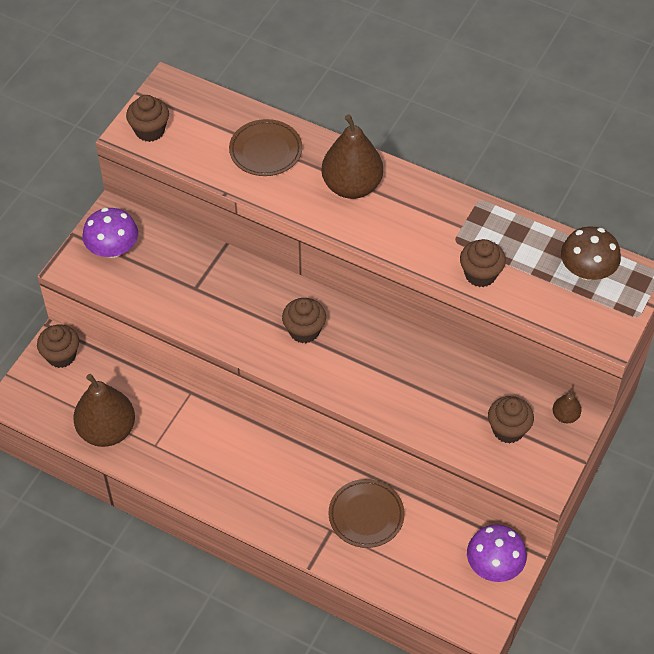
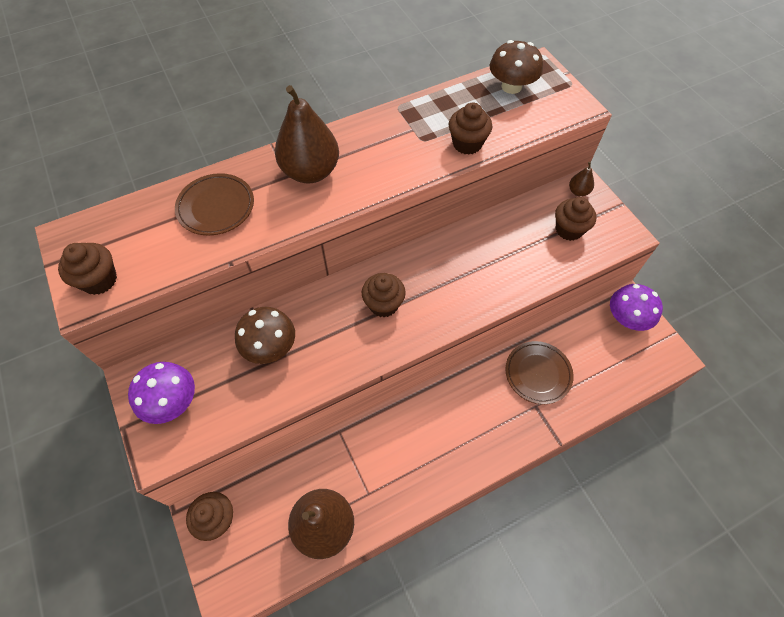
camera: 55 degrees left, 5 degrees up
none -> brown mushroom [235,307,295,364]

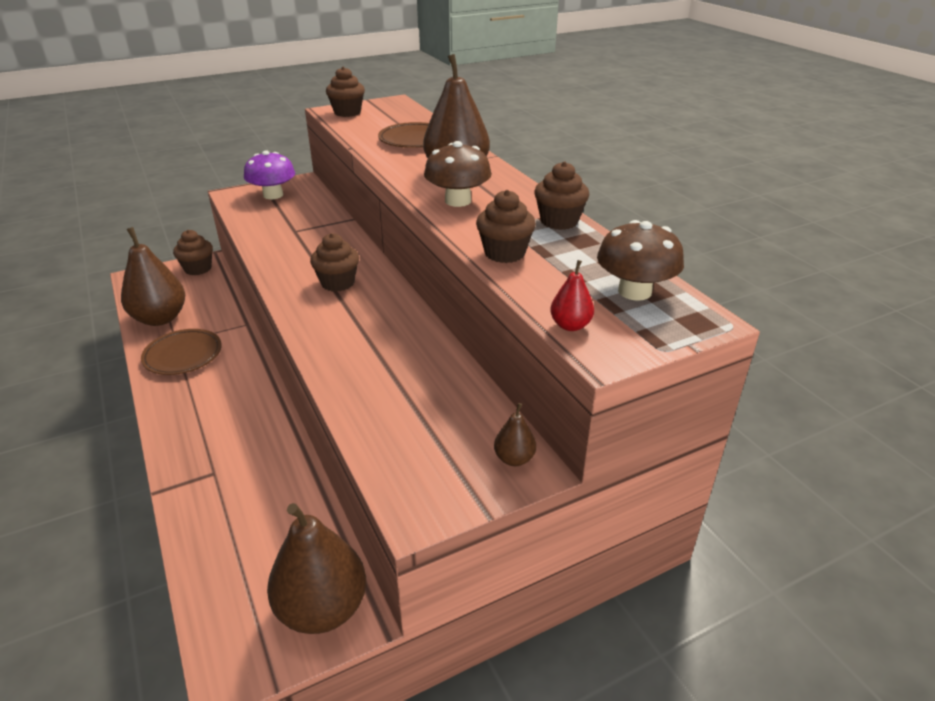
camera: 90 degrees right, 25 degrees down
brown mushroom [235,307,295,364] -> brown mushroom moved to [424,141,492,207]
brown plate [505,341,574,404] -> brown plate moved to [141,329,222,375]
brown cupcake [555,197,597,241] -> brown cupcake moved to [534,161,590,230]
purple mushroom [610,284,663,331] -> brown pear [267,503,366,634]
none -> red pear [550,260,594,331]

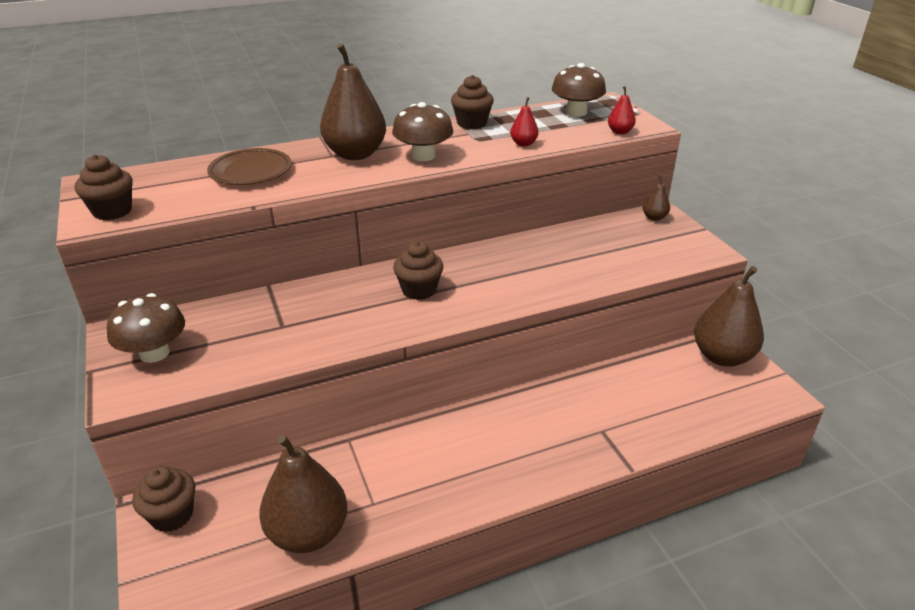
camera: 85 degrees left, 0 degrees up
brown plate [141,329,222,375] -> none
purple mushroom [244,150,295,199] -> brown mushroom [107,293,185,363]
brown cupcake [476,190,536,263] -> red pear [510,97,539,146]

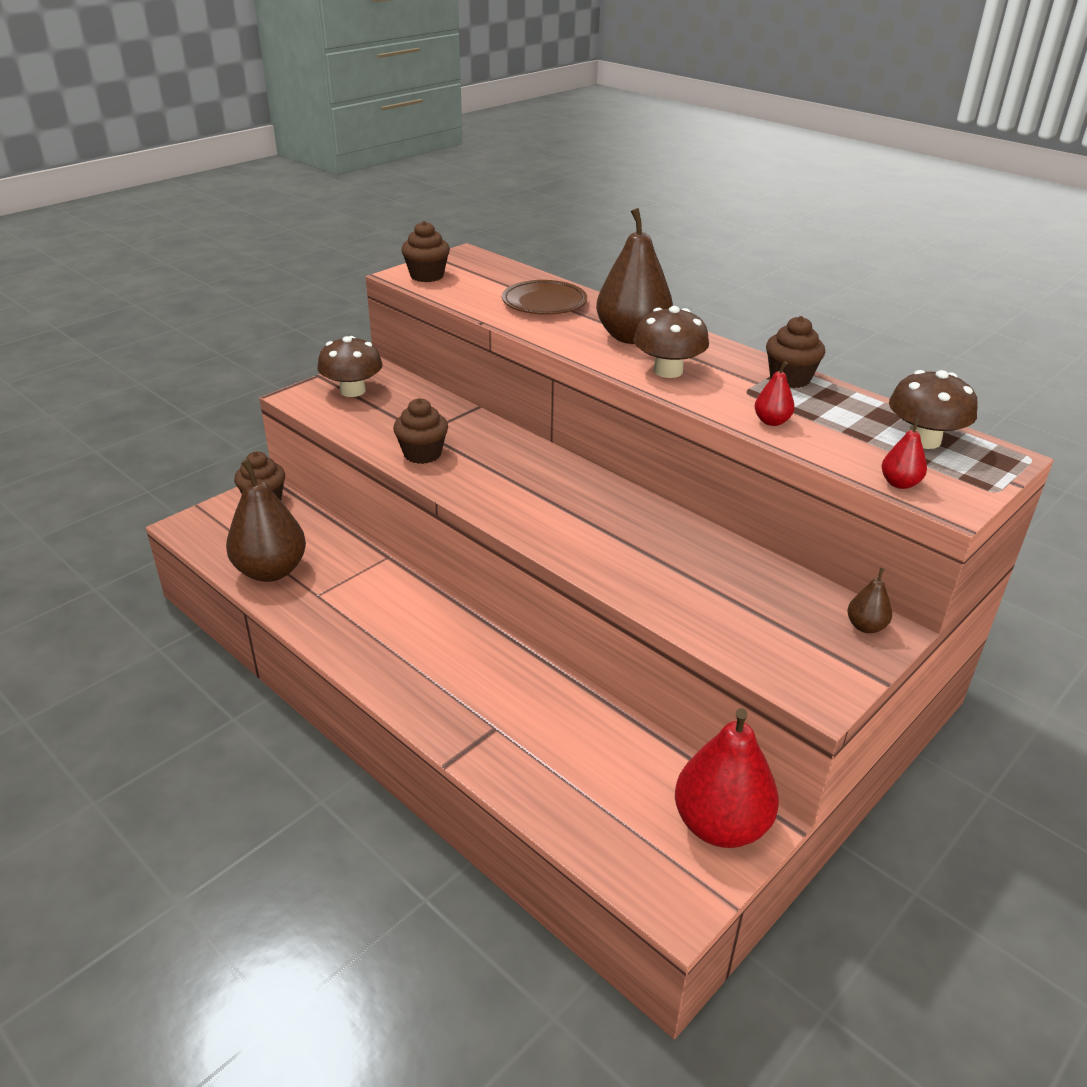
camera: 65 degrees right, 0 degrees up
brown cupcake [393,241,443,300] -> brown cupcake moved to [393,398,448,464]
brown pear [694,266,764,367] -> red pear [675,708,779,848]

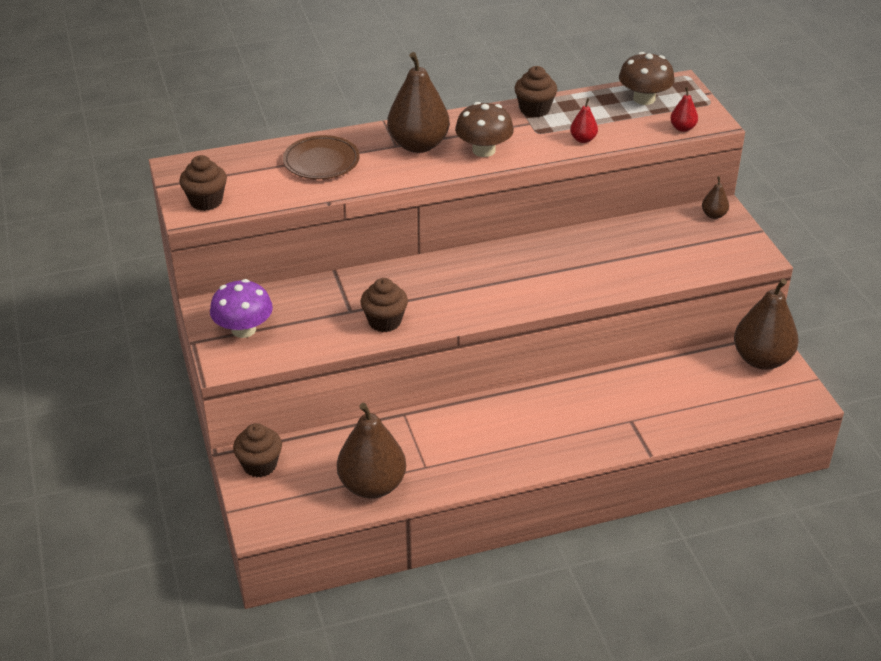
camera: 60 degrees left, 5 degrees up
brown mushroom [317,336,383,397] -> purple mushroom [210,279,273,338]
red pear [675,708,779,848] -> brown pear [734,278,799,370]

